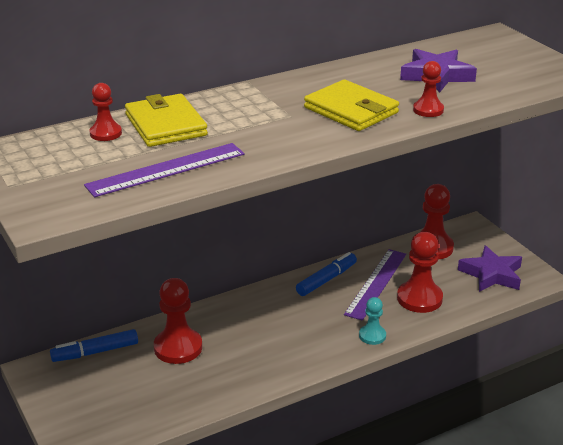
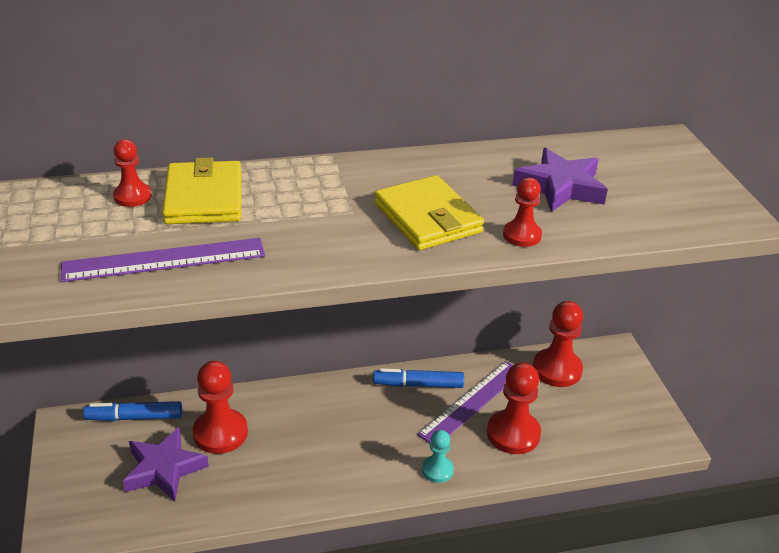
camera: 15 degrees right, 5 degrees up
blue marker [296,252,357,296] -> blue marker turned 150 degrees counterclockwise [373,368,464,388]
purple star [458,245,522,292] -> purple star moved to [123,427,209,501]

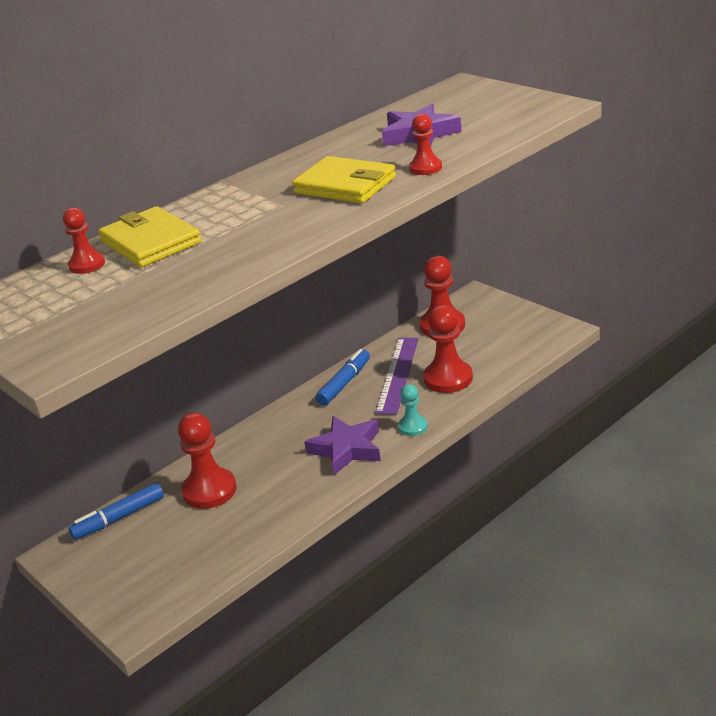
camera: 25 degrees left, 5 degrees down
purple ruler [61,238,265,282] -> none
purple star [123,427,209,501] -> purple star moved to [304,416,381,475]
blue marker [373,368,464,388] -> blue marker turned 150 degrees clockwise [316,349,370,406]

